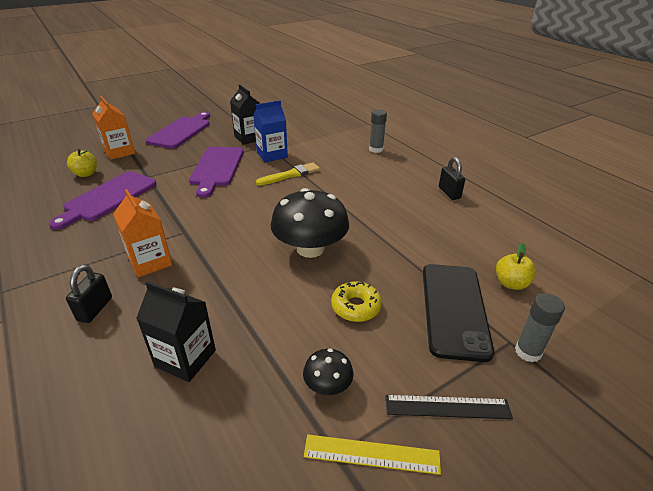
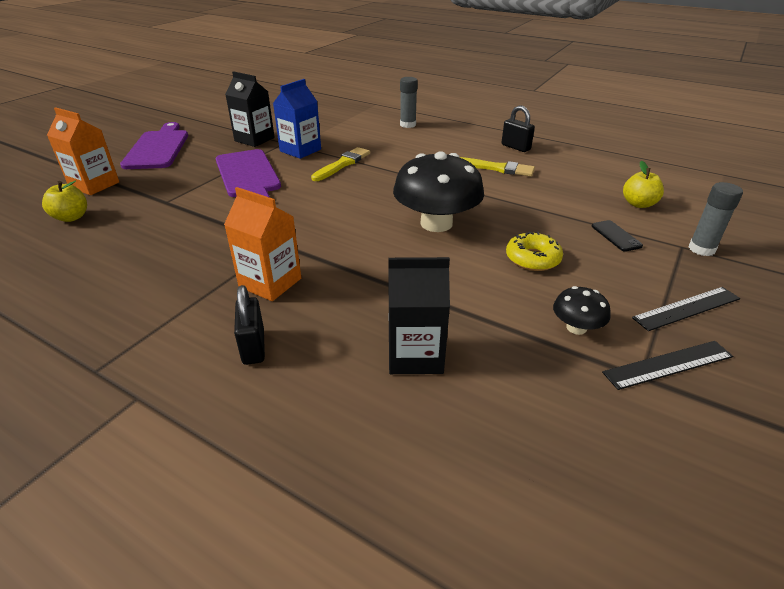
camera: 25 degrees left, 0 degrees up
purple cutting board [49,171,156,230] -> none
yellow ruler [304,435,441,475] -> black ruler [602,341,733,390]
black phone [423,264,494,362] -> black phone [592,220,643,252], size x0.41
none -> yellow brush [460,157,535,176]

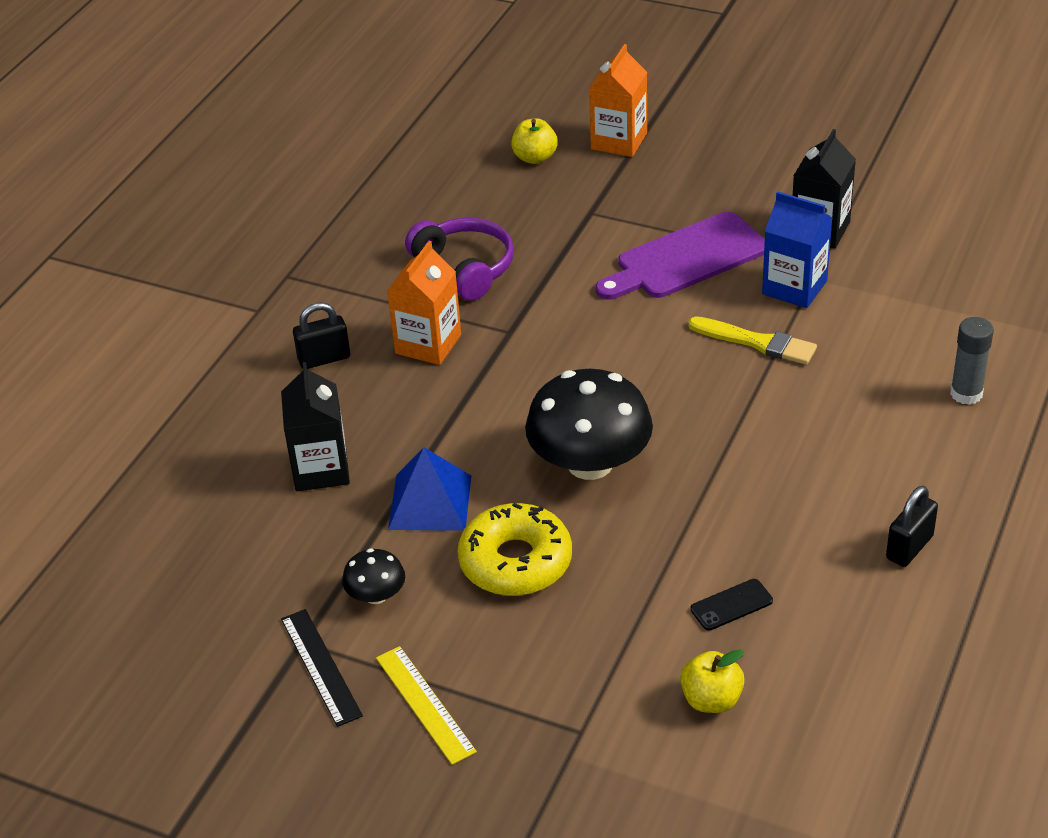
camera: 85 degrees right, 5 degrees up
purple cutting board [120,122,188,169] -> none
yellow brush [460,157,535,176] -> none
yellow donut [506,232,563,271] -> yellow donut [458,503,572,596], size x1.52
black phone [592,220,643,252] -> black phone moved to [690,579,773,631]
black ruler [632,287,740,331] -> yellow ruler [376,646,477,765]
grey glue stick [688,182,743,256] -> none
none -> blue pyramid [388,447,471,531]
none -> purple headphones [405,218,514,301]

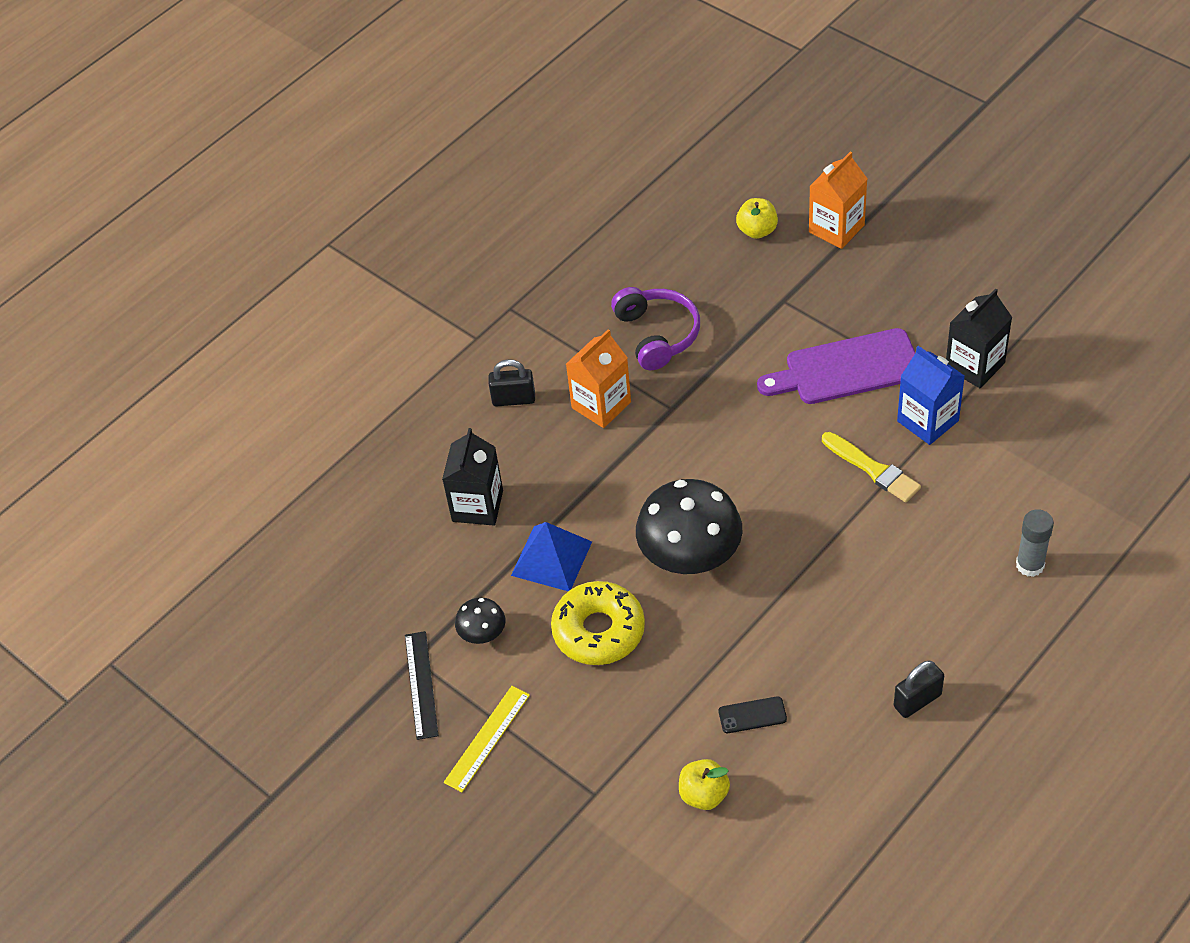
camera: 20 degrees right, 10 degrees up
yellow ruler [376,646,477,765] -> yellow ruler turned 45 degrees clockwise [444,686,530,792]

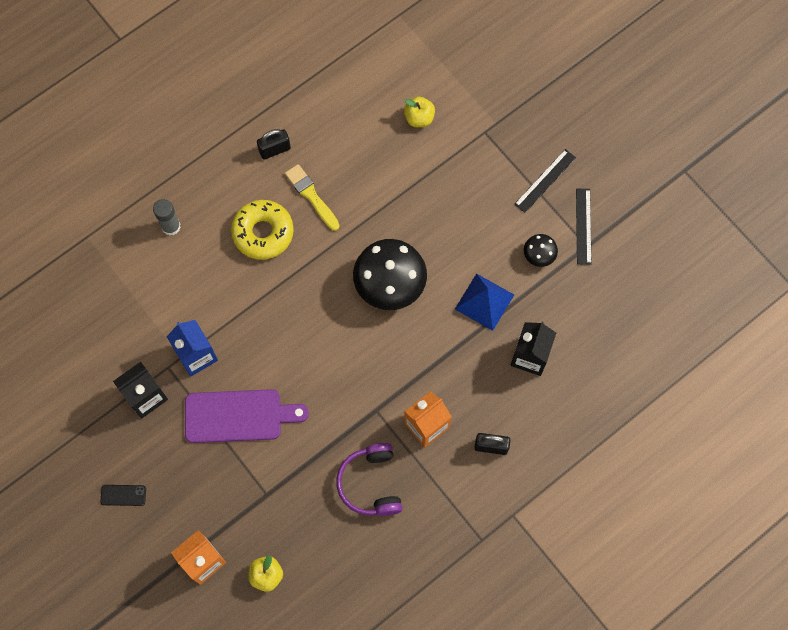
camera: 175 degrees left, 20 degrees up
yellow ruler [444,686,530,792] -> black ruler [514,149,576,213]
yellow donut [551,581,645,665] -> yellow donut moved to [231,200,294,260]
black phone [719,696,787,733] -> black phone moved to [100,485,146,506]
yellow brush [822,432,921,502] -> yellow brush moved to [285,164,339,231]

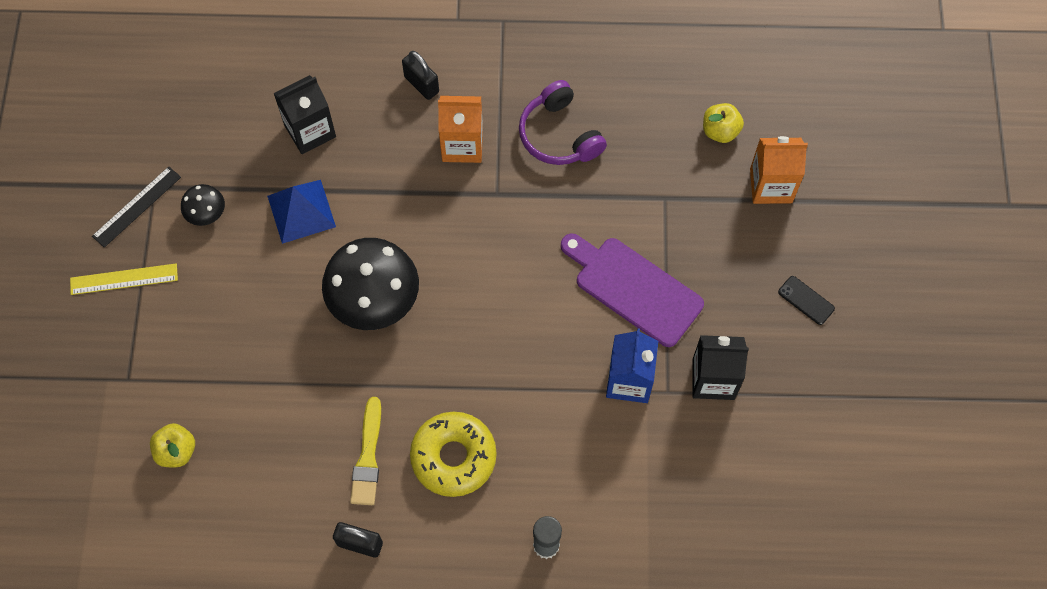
camera: 140 degrees left, 5 degrees down
purple headphones [336,443,402,516] -> purple headphones turned 120 degrees clockwise [519,80,607,165]
black ruler [514,149,576,213] -> yellow ruler [70,263,178,295]

